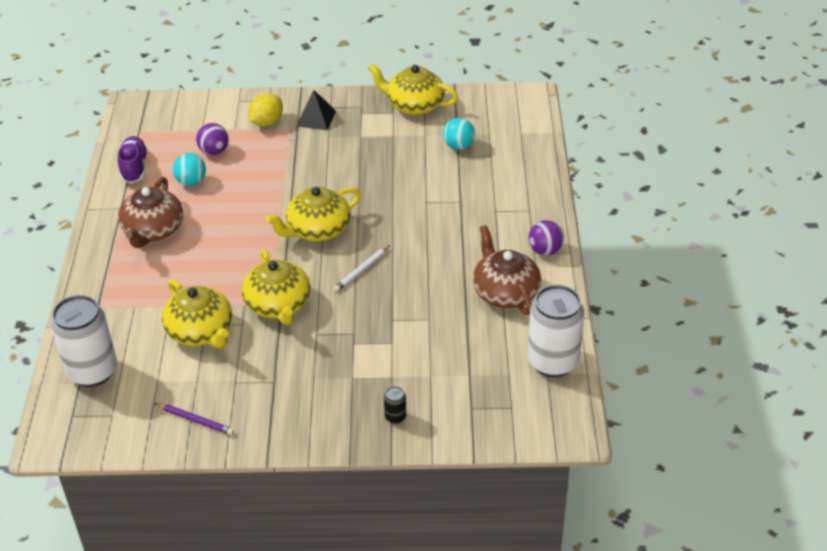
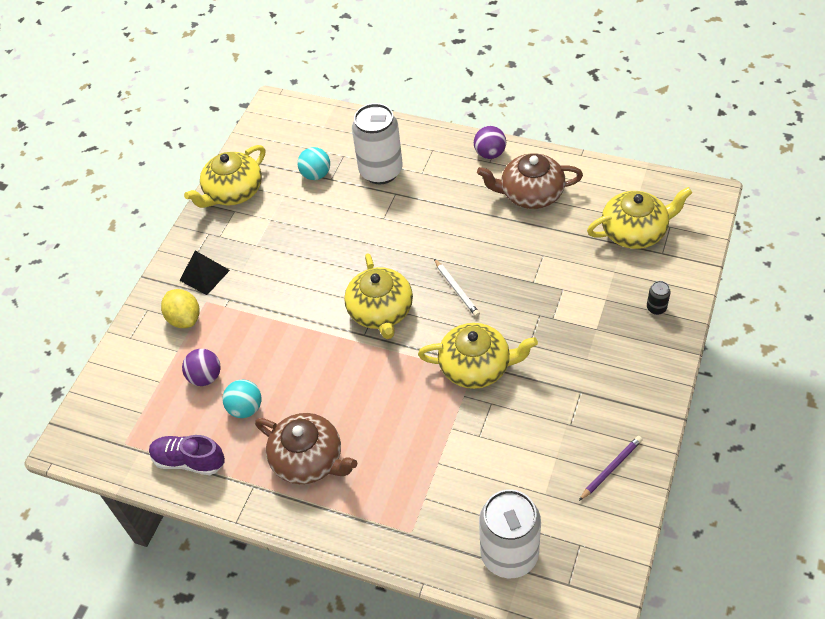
camera: 65 degrees left, 10 degrees up
yellow teapot [162,279,232,348] -> yellow teapot moved to [587,187,692,249]
white can [528,285,584,377] -> white can moved to [352,103,403,185]

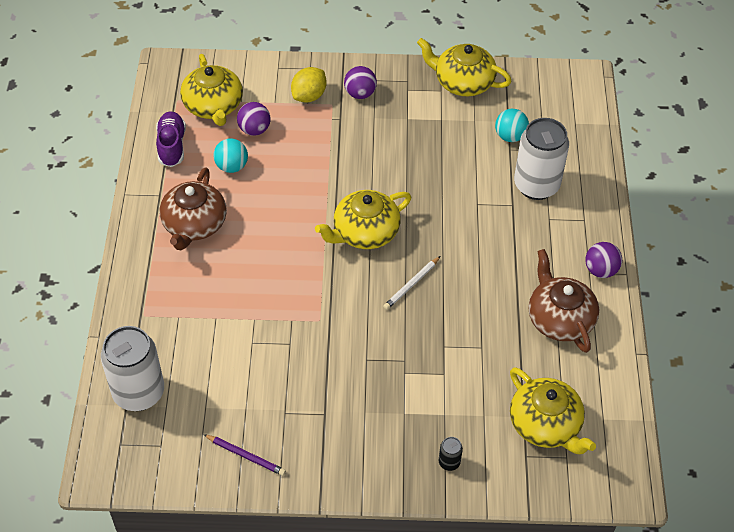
camera: 65 degrees right, 0 degrees up
black pyramid [179,251,230,295] -> purple ball [344,66,377,99]
yellow teapot [418,323,538,389] -> yellow teapot moved to [180,54,243,126]

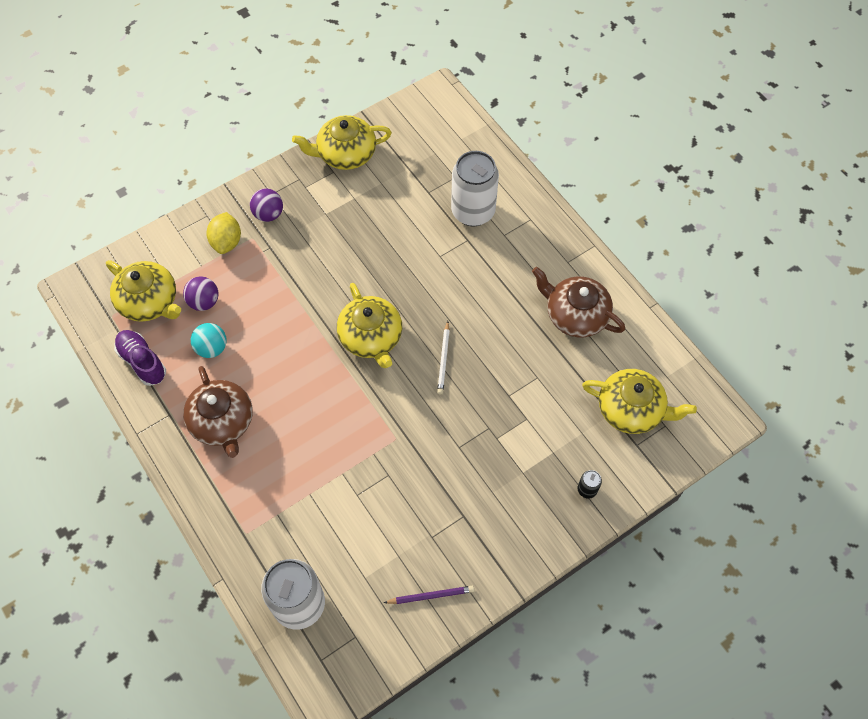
camera: 35 degrees left, 10 degrees up
yellow teapot [315,190,411,249] -> yellow teapot turned 45 degrees counterclockwise [337,283,402,368]
turquoise ball [495,109,529,142] -> none
purple ball [585,242,622,278] -> none

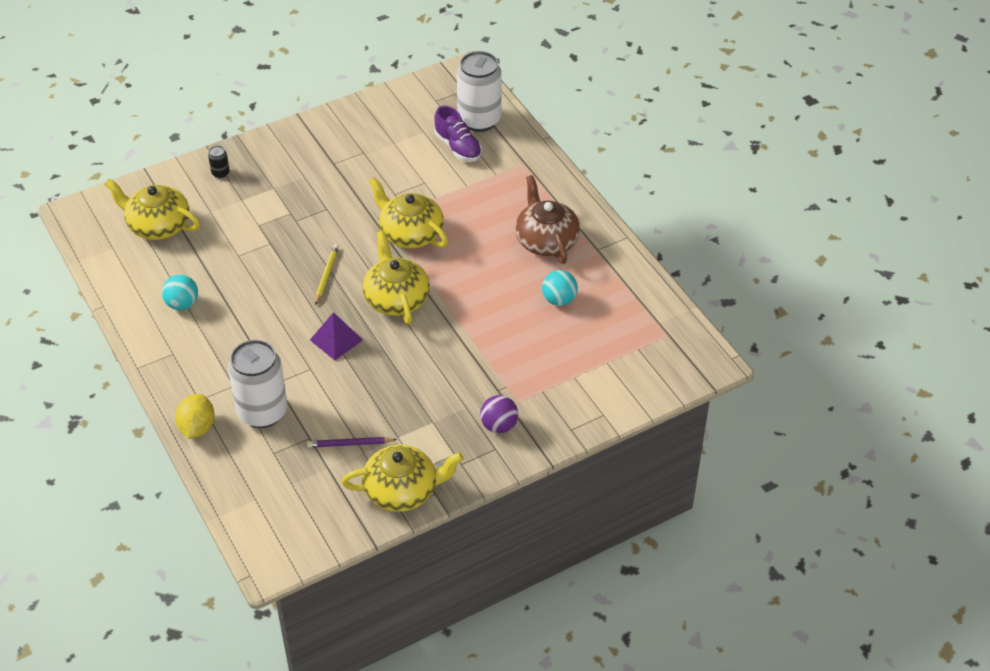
camera: 175 degrees left, 15 degrees down
yellow teapot [106,260,182,322] -> yellow teapot moved to [369,177,448,248]
purple shoe [114,330,166,386] -> purple shoe moved to [434,106,482,162]
purple ball [183,276,218,311] -> none
yellow lemon [206,212,241,254] -> yellow lemon moved to [175,394,215,439]
purple pencil [384,586,474,604] -> purple pencil moved to [307,437,397,448]
white pencil [437,321,450,395] -> yellow pencil [315,244,339,305]
brown teapot [532,267,625,337] -> turquoise ball [162,275,198,310]
none -> purple pyramid [310,312,363,360]

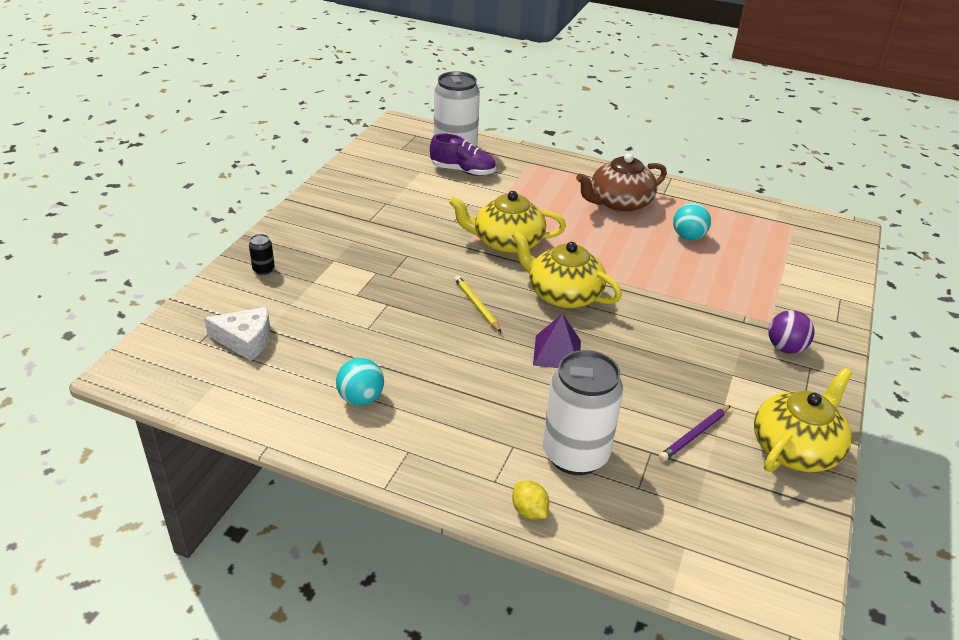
camera: 40 degrees left, 10 degrees down
yellow teapot [105,179,200,240] -> white cheese [204,307,271,361]
yellow lemon [175,394,215,439] -> yellow lemon [512,481,549,520], size x0.64
brown teapot [515,175,580,264] -> brown teapot turned 60 degrees counterclockwise [576,153,667,212]

